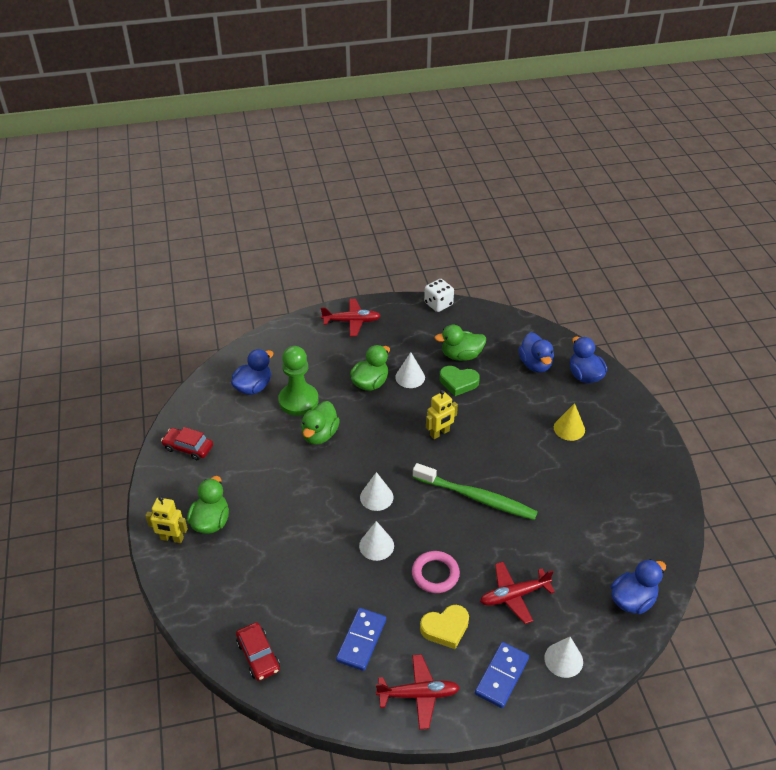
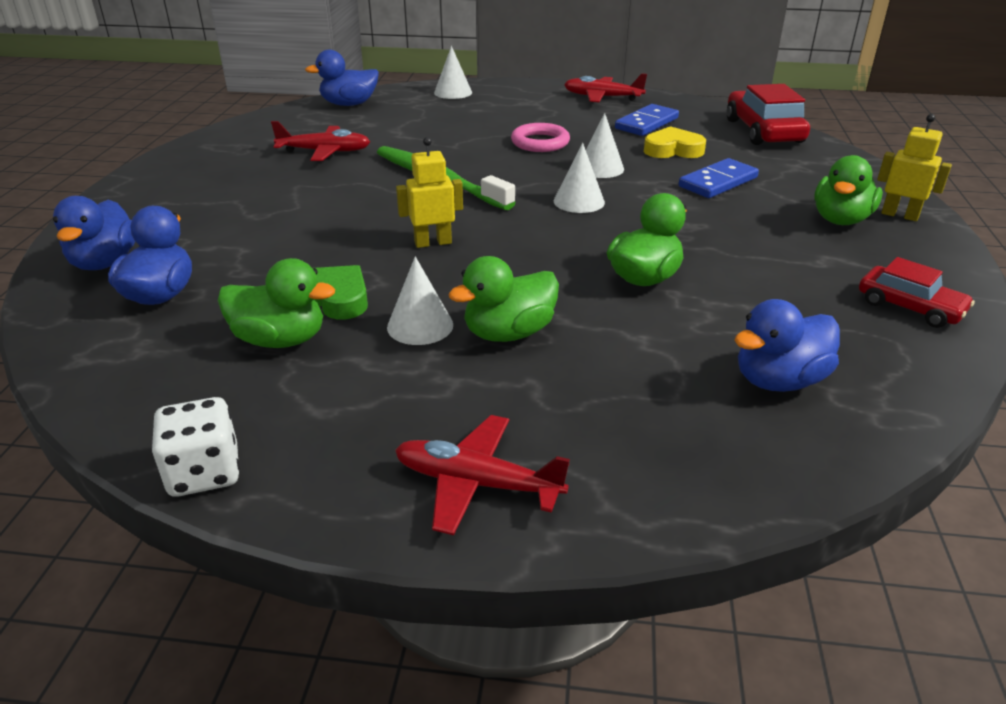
camera: 160 degrees left, 10 degrees down
red car [236,622,280,681] -> red car [727,84,810,145], size x1.61
green pawn [278,346,319,416] -> none
yellow heart [420,605,469,649] -> yellow heart moved to [644,126,706,158]
blue domino [475,642,529,708] -> blue domino moved to [679,158,759,198]
red plane [480,562,555,624] -> red plane moved to [271,121,370,161]
yellow cone [554,403,585,441] -> none

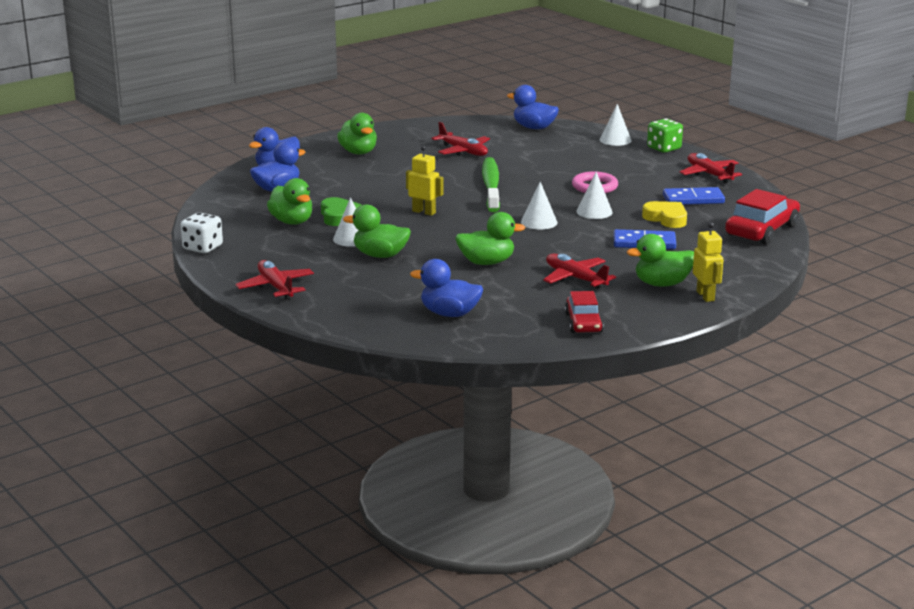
camera: 45 degrees right, 10 degrees down
none -> green duck [337,113,377,154]
none -> red plane [543,254,616,289]
none -> green dice [647,119,683,153]

